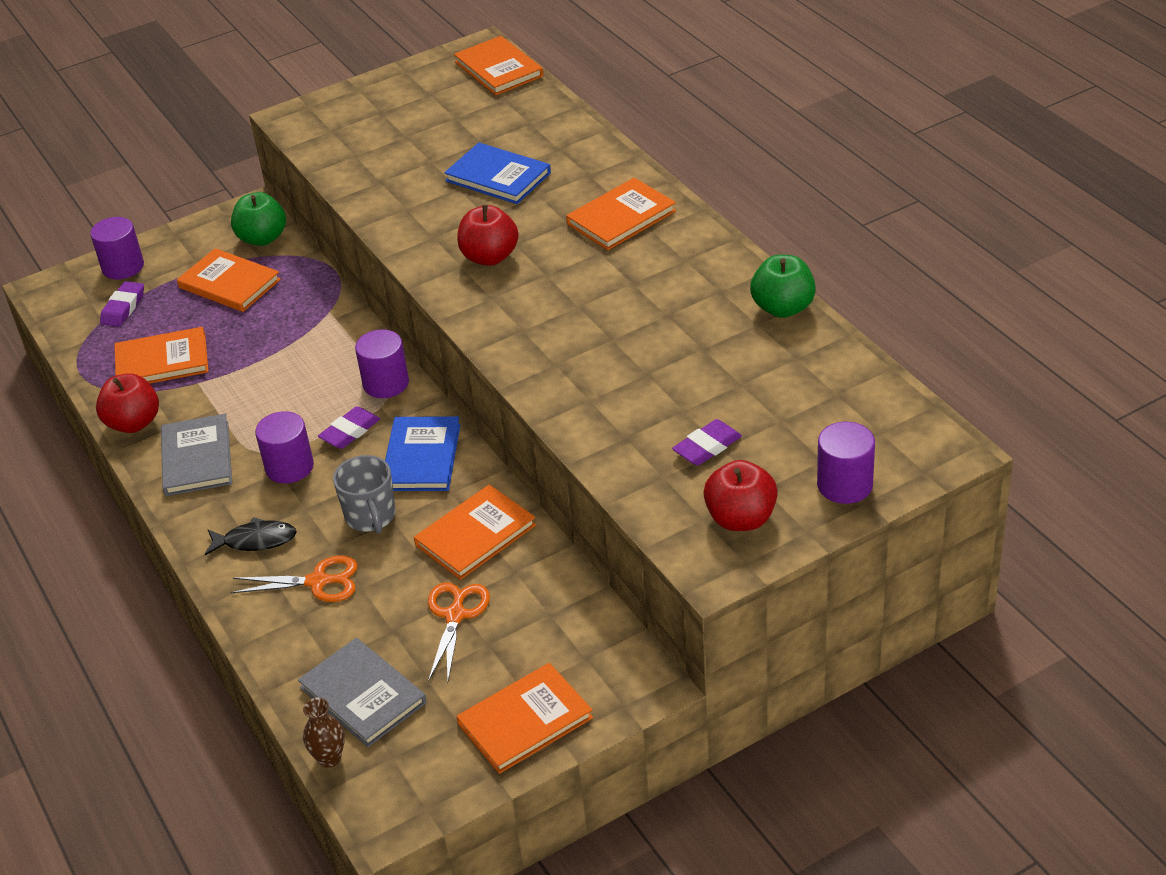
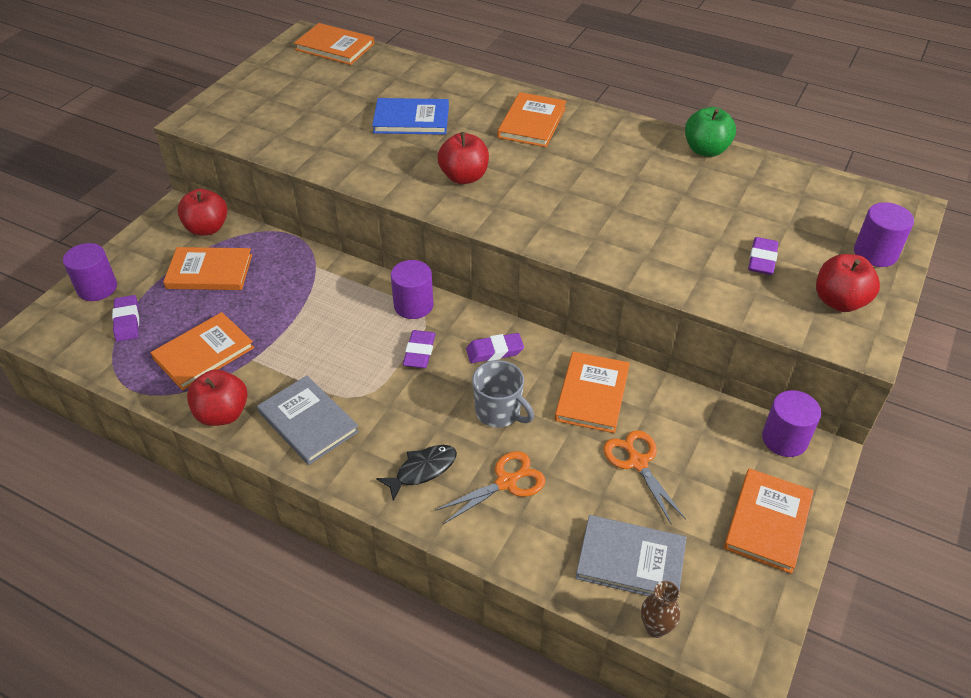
camera: 35 degrees left, 5 degrees up
green apple [231,192,286,246] -> red apple [177,189,227,236]
purple cylinder [255,411,314,483] -> purple cylinder moved to [762,390,821,457]
blue book [385,416,460,491] -> purple eraser [466,333,524,363]

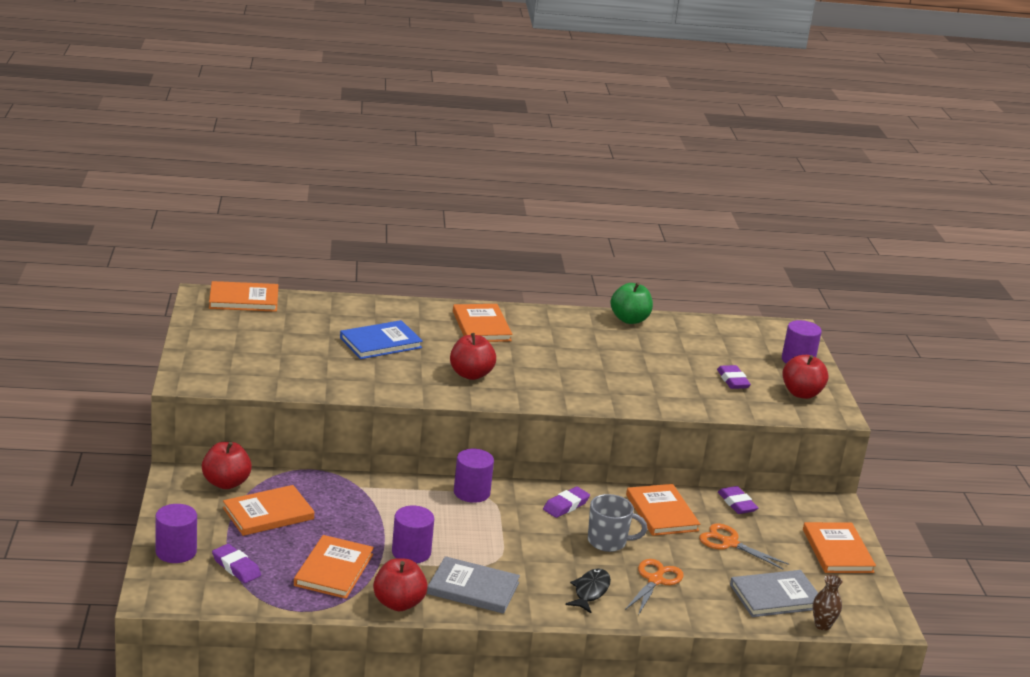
camera: 35 degrees left, 20 degrees down
purple eraser [403,330,435,368] -> purple eraser moved to [718,486,758,514]
purple cylinder [762,390,821,457] -> purple cylinder moved to [392,506,434,563]

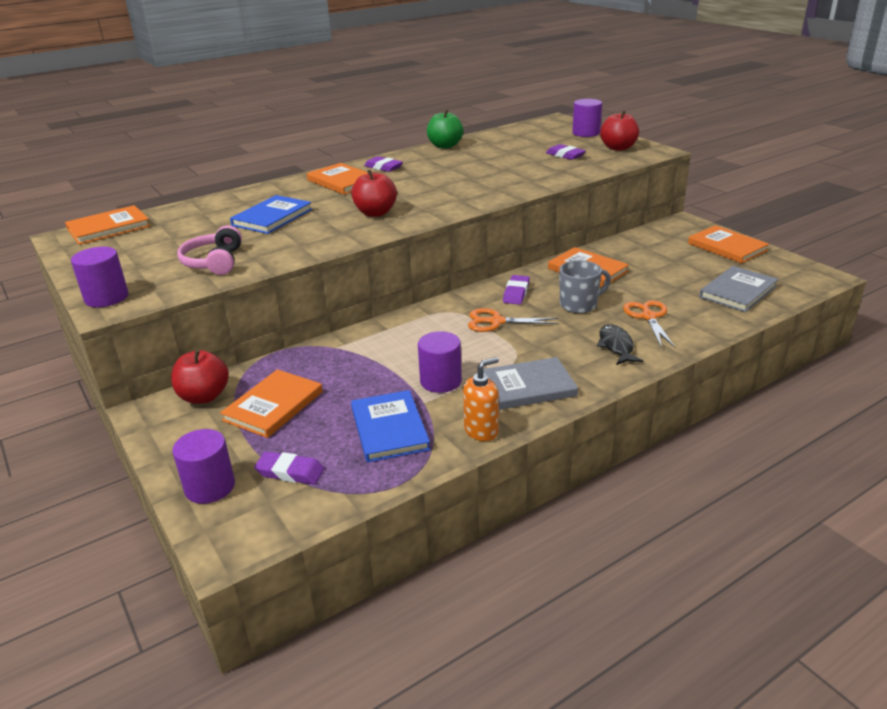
camera: 25 degrees left, 5 degrees up
orange book [294,535,374,599] -> blue book [351,390,430,463]
red apple [373,558,428,611] -> orange soap dispenser [463,357,499,441]
purple cylinder [454,449,494,503] -> purple cylinder moved to [71,247,129,307]
orange scissors [699,524,789,569] -> orange scissors moved to [468,308,559,332]
purple eraser [718,486,758,514] -> purple eraser moved to [364,156,403,172]
brown vase [813,574,842,631] -> none
none -> pink headphones [177,226,242,275]

